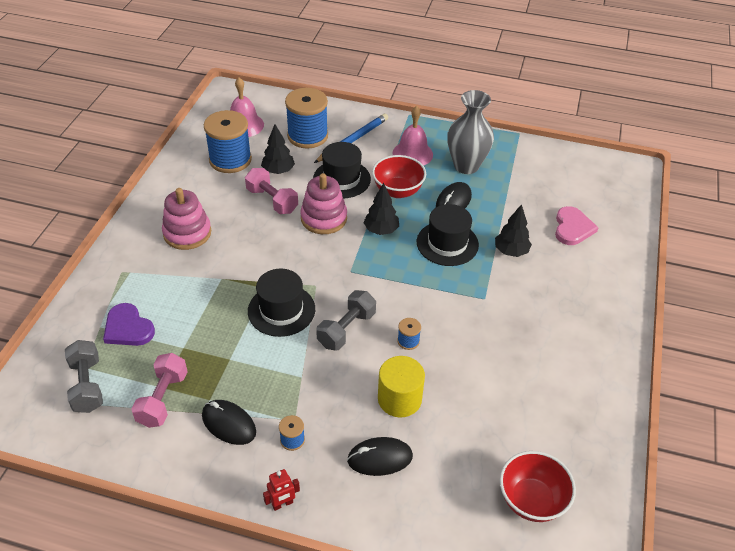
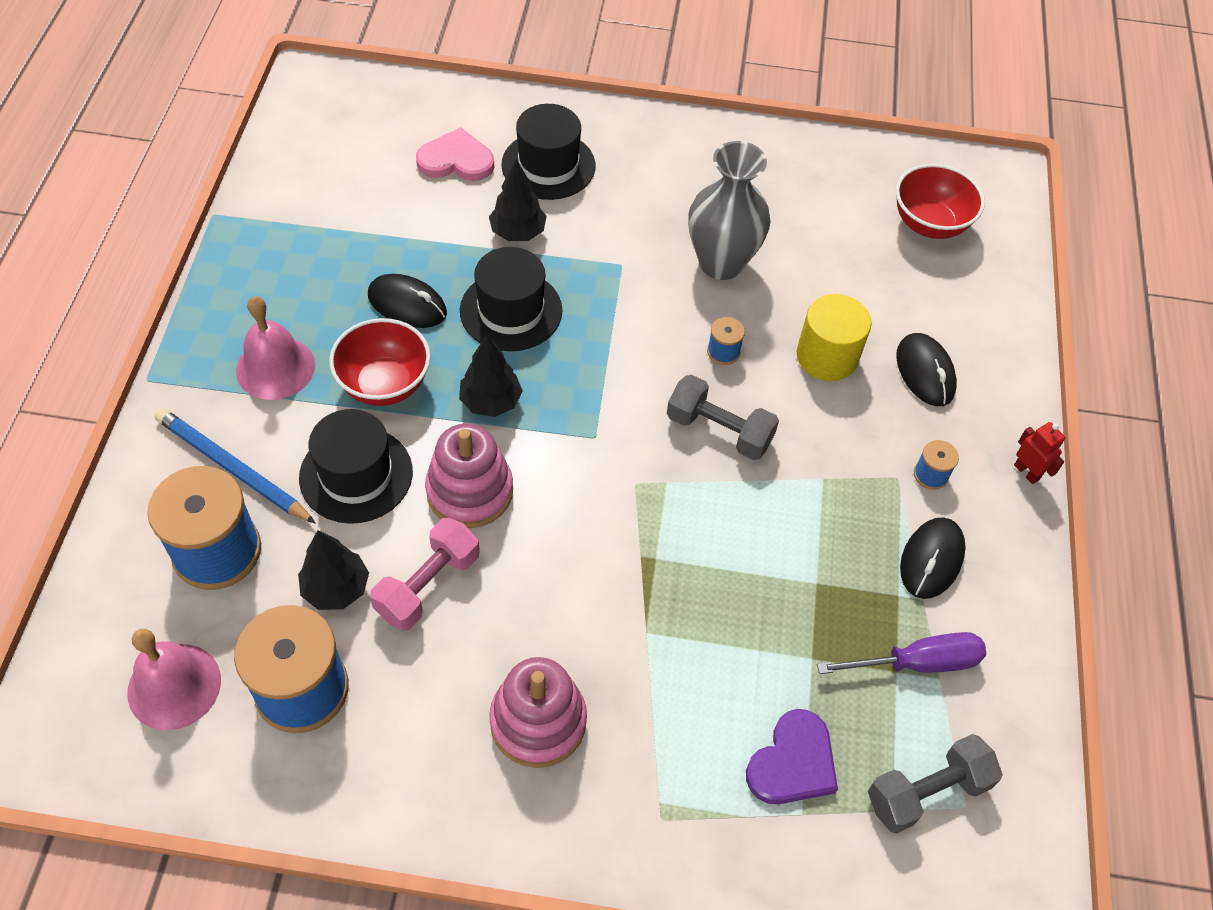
camera: 100 degrees left, 10 degrees up
pink dumbbell [132,353,188,428] -> purple screwdriver [817,632,986,674]
black hat [248,269,315,337] -> black hat moved to [501,104,595,200]
grey vase [447,90,494,174] -> grey vase moved to [688,141,770,280]

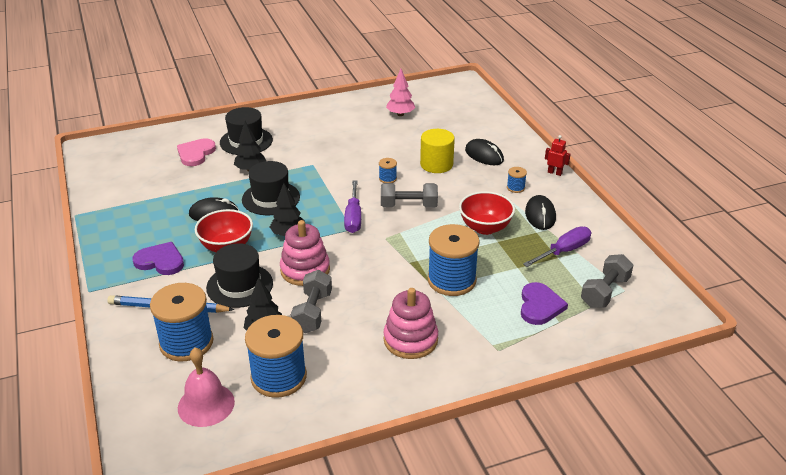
camera: 25 degrees left, 20 degrees down
pink bell [236,296,315,400] -> purple heart [132,242,184,275]
pink dumbbell [370,518,480,631] -> grey dumbbell [291,270,332,333]
pink heart [416,127,494,181] -> pink heart turned 45 degrees counterclockwise [177,138,216,166]
grey vase [688,141,770,280] -> none
red bowl [896,164,985,239] -> red bowl moved to [459,191,515,235]
none -> purple screwdriver [344,180,361,233]
none -> pink tree [386,69,415,116]
none -> blue spool [427,224,480,296]

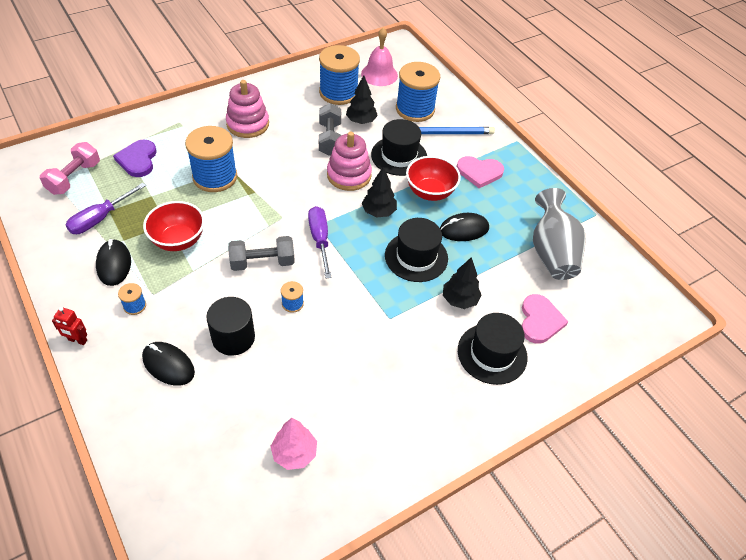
camera: 165 degrees right, 15 degrees up
purple heart [132,242,184,275] -> pink heart [457,156,504,188]
yellow cylinder [420,129,455,173] -> black cylinder [206,297,255,356]
grey dumbbell [581,254,633,308] -> pink dumbbell [40,142,100,195]
none -> grey vase [533,188,586,280]

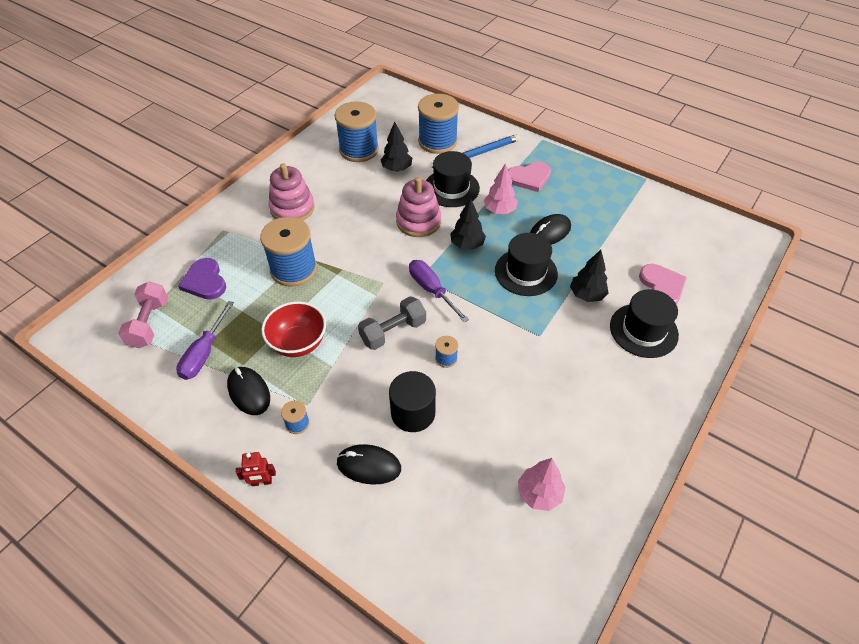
camera: 20 degrees left, 0 degrees up
grey dumbbell [319,103,341,156] -> none
pink bell [361,28,398,86] -> none
red bowl [406,156,461,201] -> pink tree [484,163,518,214]
grey vase [533,188,586,280] -> none

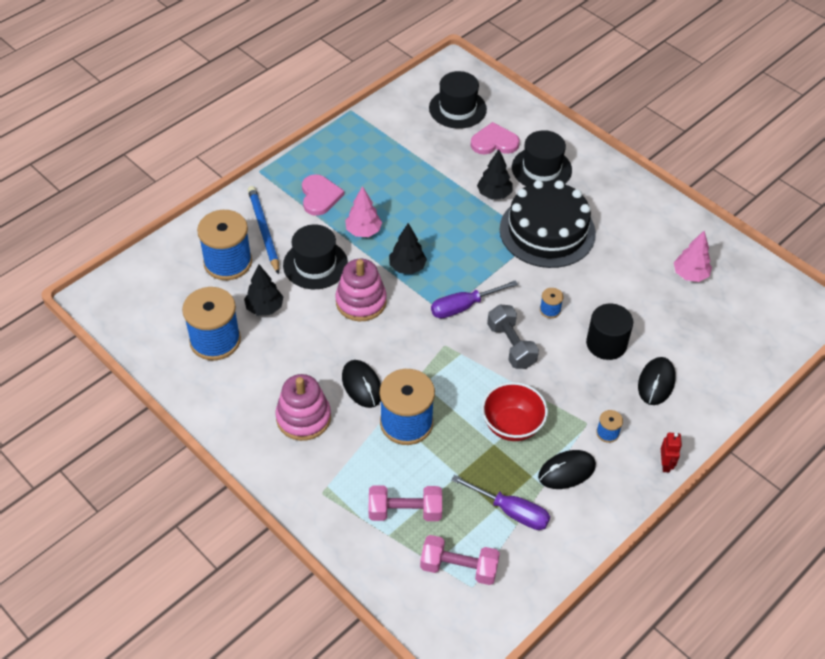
camera: 80 degrees left, 0 degrees up
purple heart [178,258,226,299] -> pink dumbbell [369,486,442,521]
black hat [495,233,558,296] -> black hat moved to [429,71,487,129]
black mouse [530,214,571,245] -> black mouse moved to [342,360,381,408]
none -> black cake [499,180,596,268]

